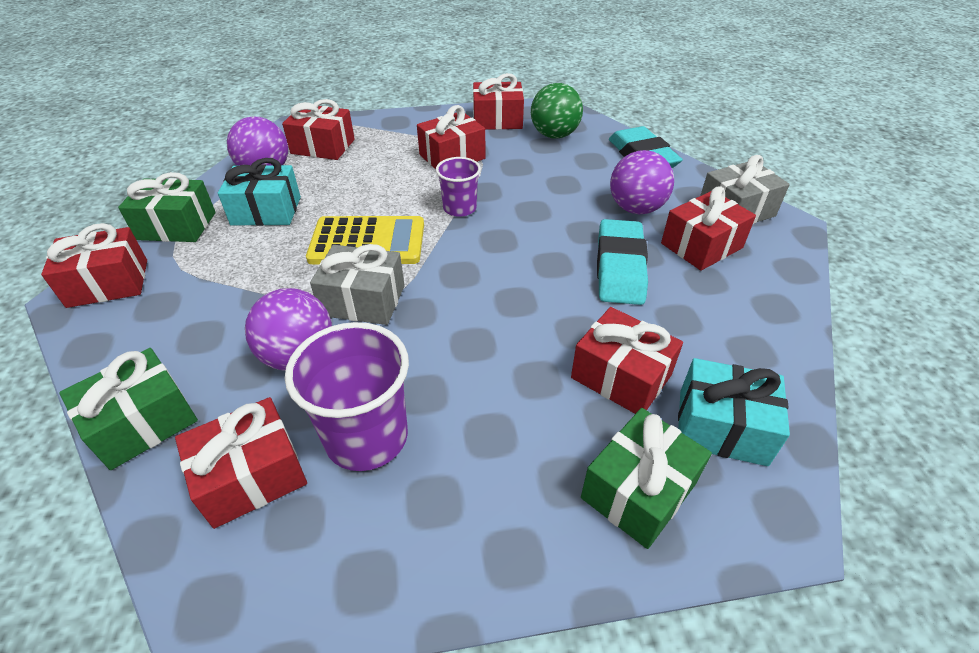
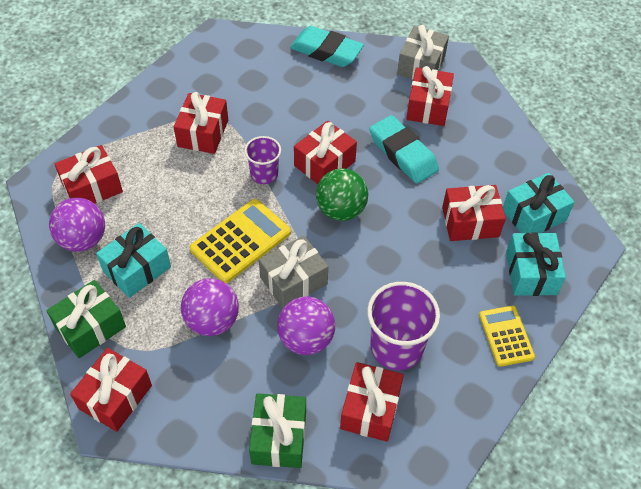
camera: 45 degrees left, 10 degrees up
red gift [473,73,524,130] -> red gift moved to [294,121,357,184]
green ball [531,83,583,139] -> green ball moved to [316,168,368,221]
green gift [581,408,712,549] -> turquoise gift [506,232,566,296]
purple ball [610,150,674,214] -> purple ball moved to [181,278,239,336]
none -> yellow calculator [479,306,535,367]

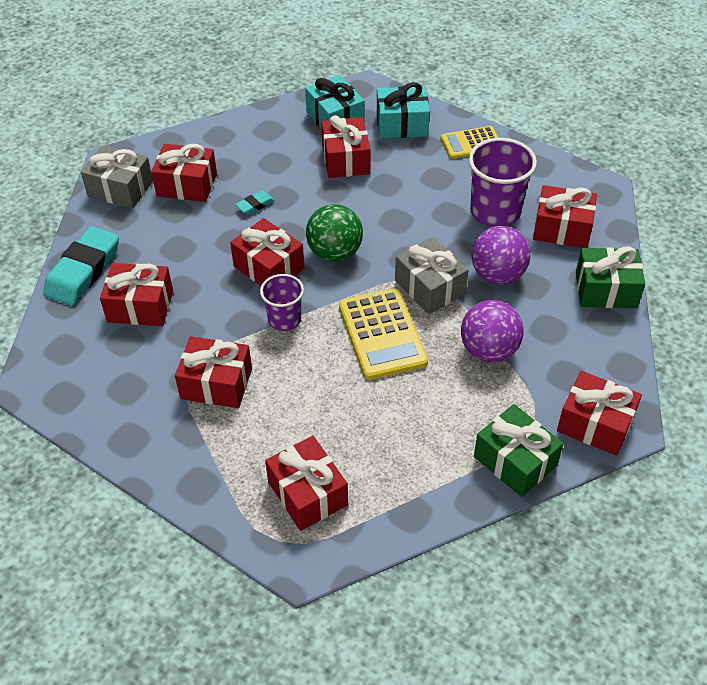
camera: 90 degrees left, 5 degrees down
purple ball [49,198,105,252] -> none
turquoise gift [96,223,171,298] -> none
yellow calculator [189,199,291,283] -> yellow calculator turned 150 degrees counterclockwise [339,288,428,380]
turquoise eraser [369,115,439,184] -> turquoise eraser [235,190,275,215], size x0.45
none -> red gift [100,263,173,326]

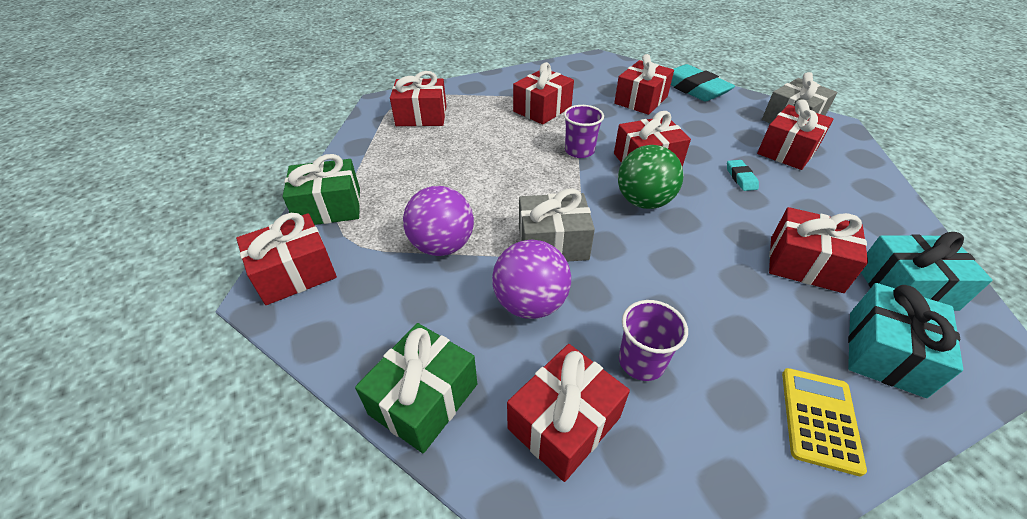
camera: 120 degrees right, 5 degrees down
yellow calculator [339,288,428,380] -> none
purple cup [469,138,537,227] -> purple cup [619,300,688,381], size x0.60

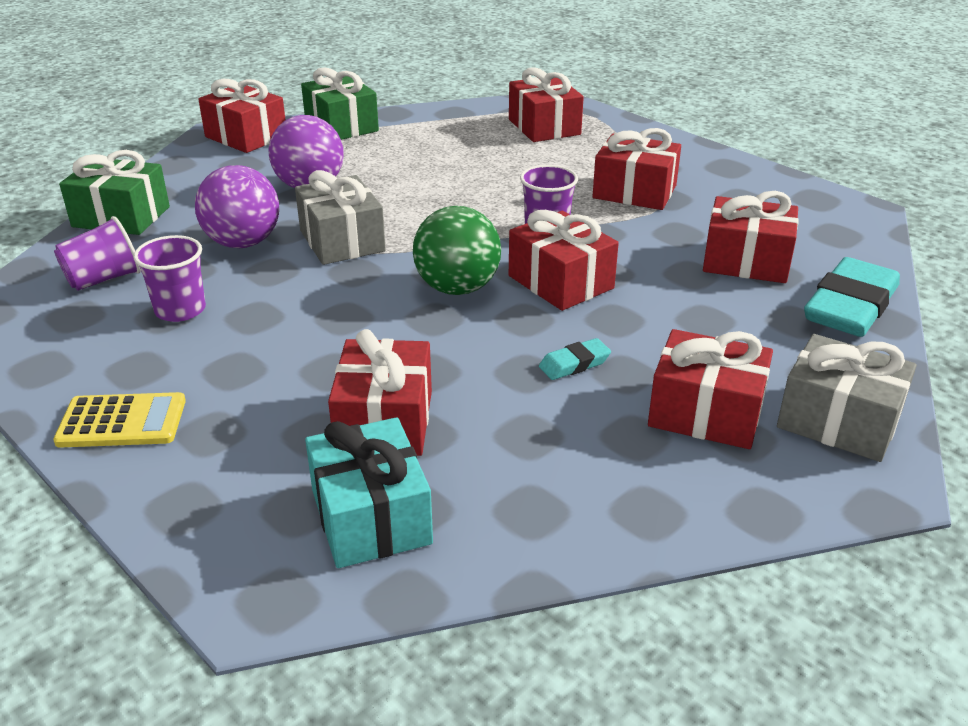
camera: 70 degrees right, 10 degrees down
red gift [507,344,630,482] -> purple cup [54,216,141,291]
turquoise gift [848,283,963,398] -> none

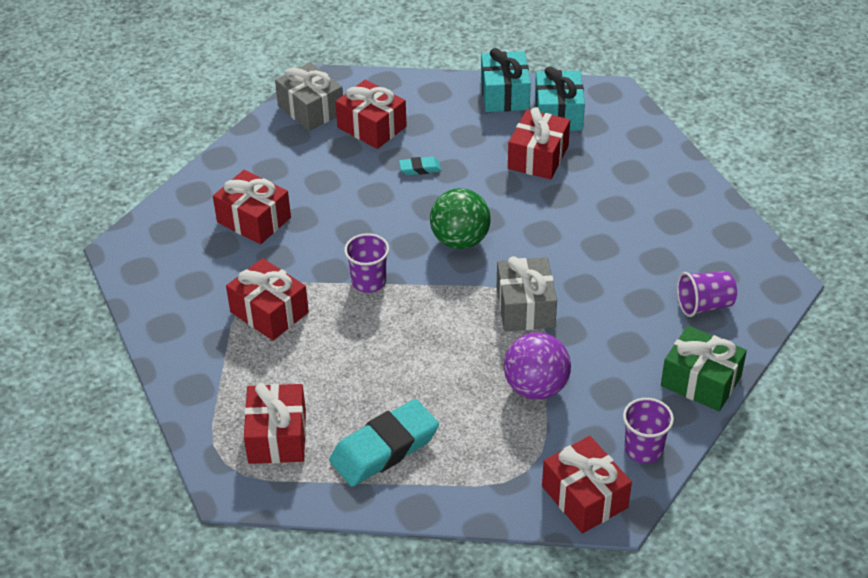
camera: 160 degrees left, 10 degrees up
yellow calculator [53,392,186,448] -> none
purple cup [134,235,206,322] -> purple cup moved to [623,398,674,463]
purple ball [195,165,279,248] -> none
green gift [301,67,379,140] -> none
red gift [509,210,619,311] -> none
turquoise eraser [804,257,900,337] -> turquoise eraser moved to [329,399,439,487]
none -> turquoise gift [481,48,531,112]

